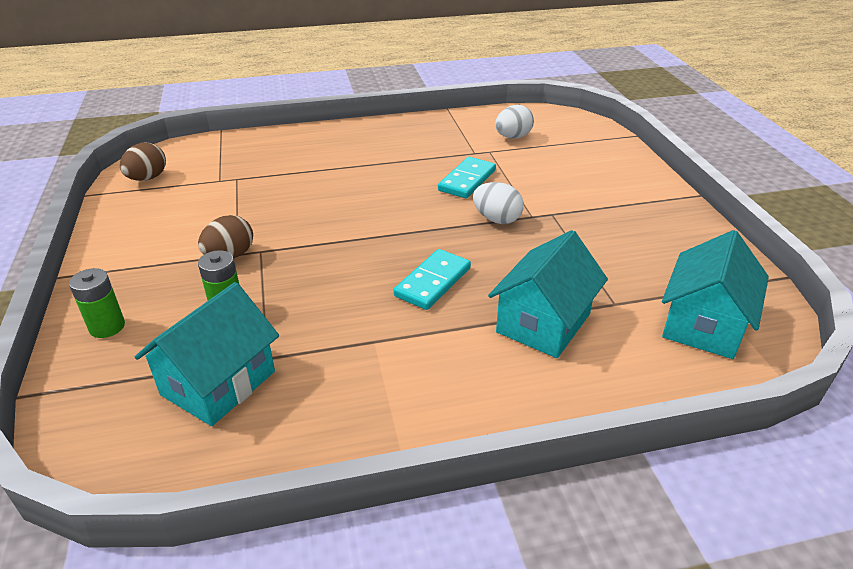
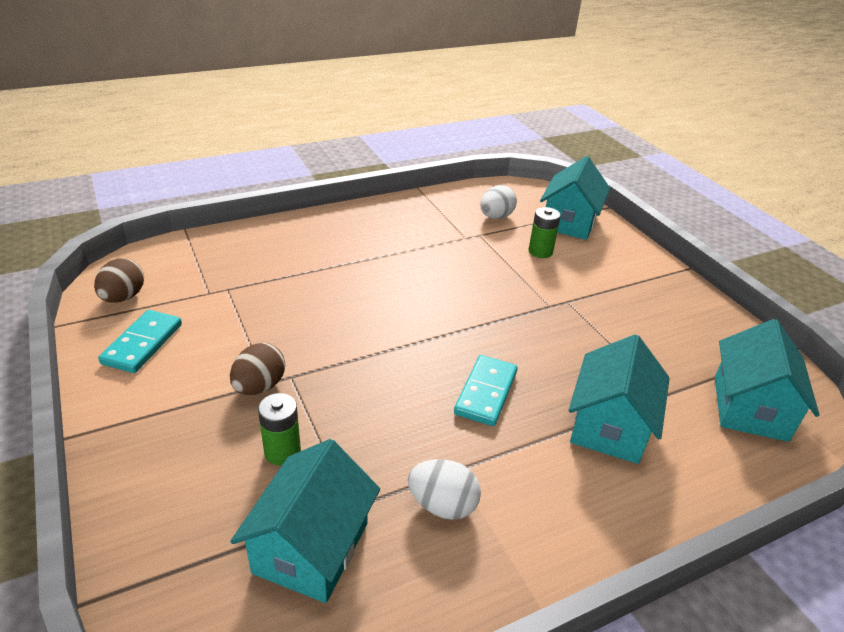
camera: 15 degrees left, 0 degrees up
green battery [69,268,125,338] -> green battery moved to [529,207,561,258]
turquoise domino [438,157,496,198] -> turquoise domino moved to [98,310,182,373]
white egg [473,182,524,224] -> white egg moved to [408,459,481,520]
none -> turquoise house [540,156,610,240]

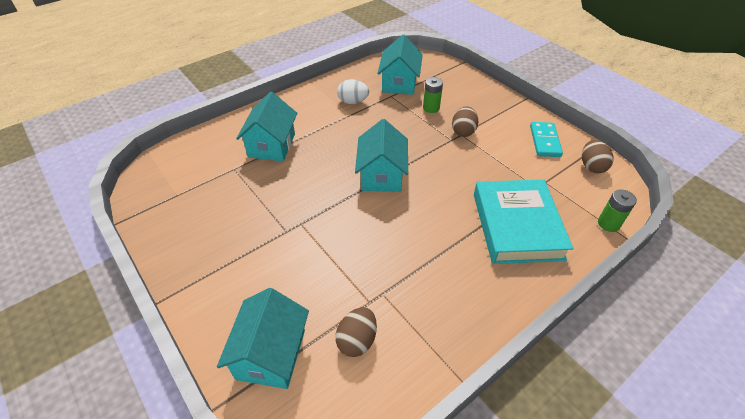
camera: 170 degrees right, 10 degrees up
turquoise domino [454,355,518,426] -> none
white egg [480,185,517,219] -> brown egg [335,307,377,357]
green battery [529,207,561,258] -> green battery moved to [598,189,637,232]
turquoise house [715,319,820,442] -> turquoise house moved to [355,119,408,192]
none -> turquoise book [474,179,573,264]

